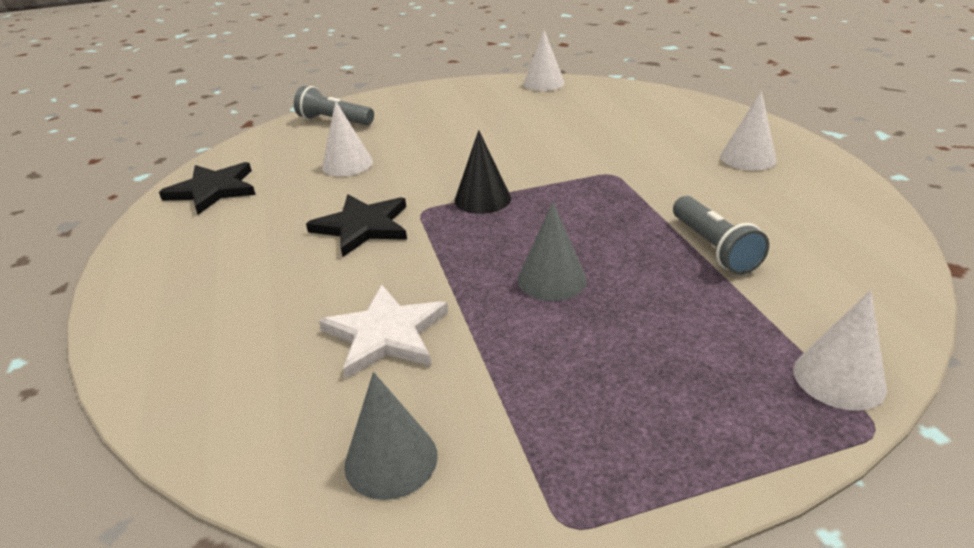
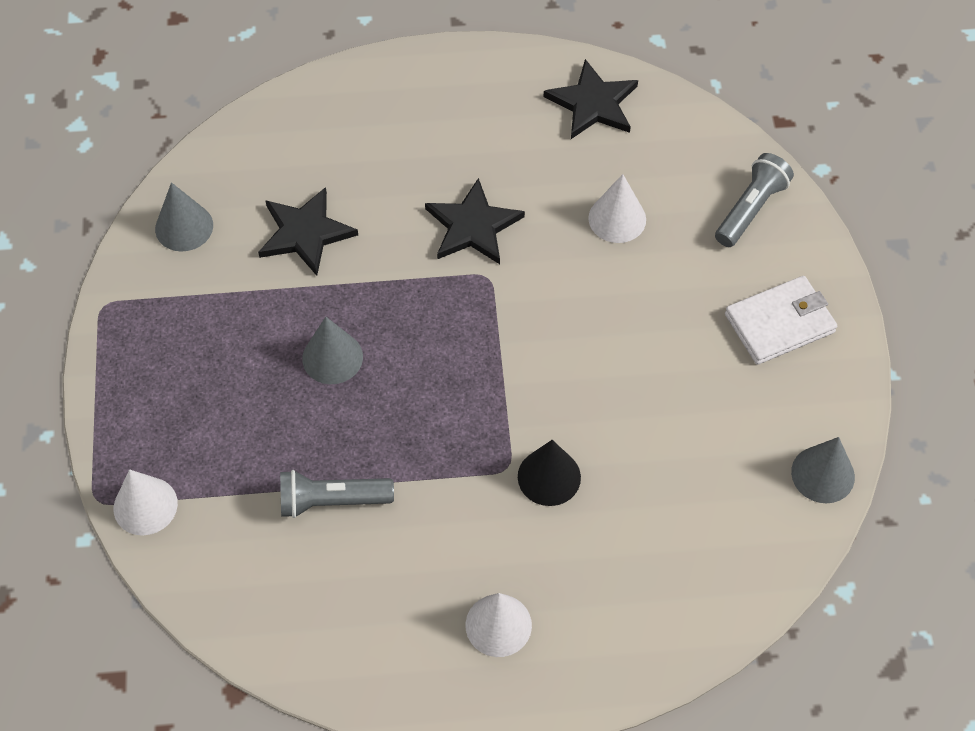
camera: 100 degrees right, 25 degrees up
white star [319,285,448,379] -> black star [258,187,358,276]
black cone [455,130,511,214] -> black cone moved to [518,440,581,506]
white cone [524,29,565,91] -> grey cone [791,437,855,503]
none -> white wallet [725,276,837,365]

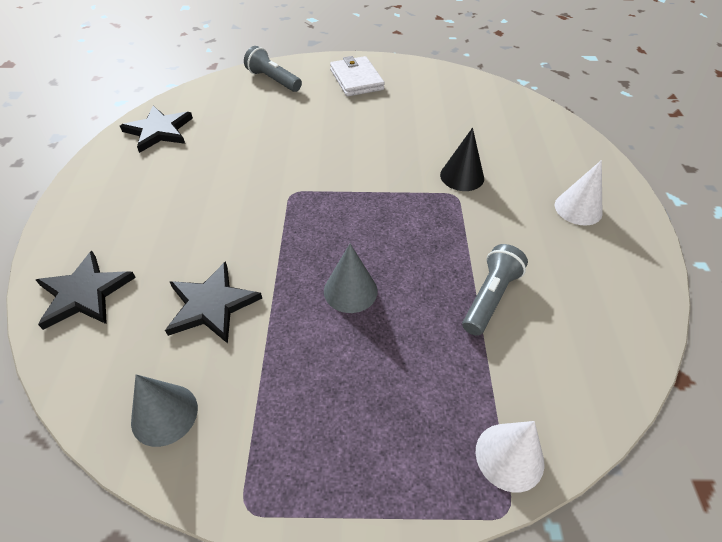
camera: 85 degrees left, 10 degrees down
grey flashlight [280,470,394,518] -> grey flashlight turned 150 degrees counterclockwise [462,244,528,336]
black star [425,178,525,264] -> black star moved to [36,251,136,330]
white cone [588,174,646,243] -> none
grey cone [791,437,855,503] -> none

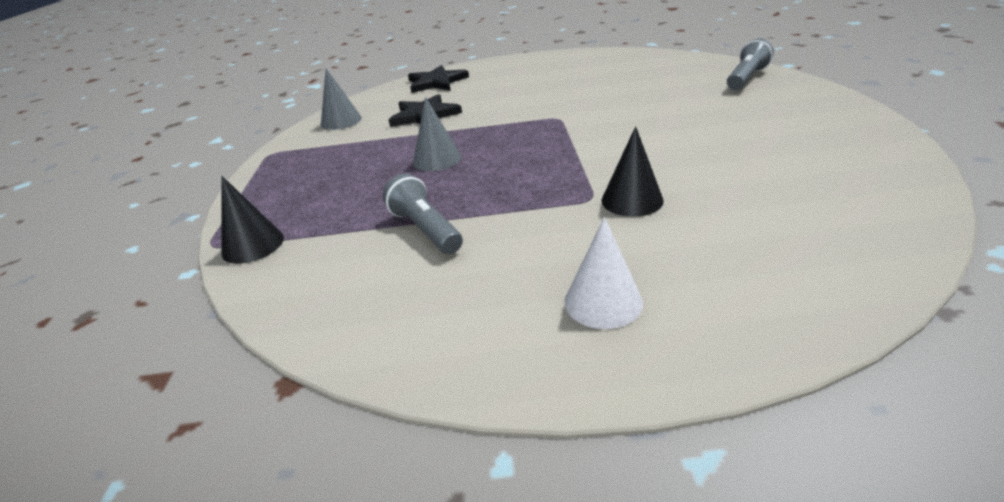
camera: 90 degrees right, 15 degrees down
black star [120,106,193,153] -> none
white wallet [330,56,385,96] -> none
grey flashlight [462,244,528,336] -> grey flashlight turned 150 degrees counterclockwise [383,174,463,254]
white cone [475,421,544,493] -> black cone [221,176,284,264]

